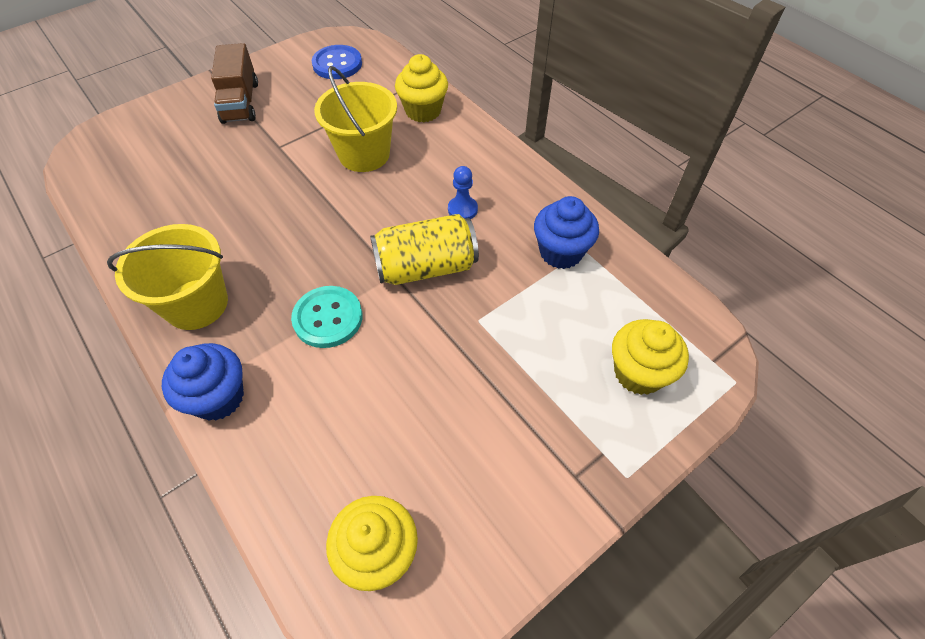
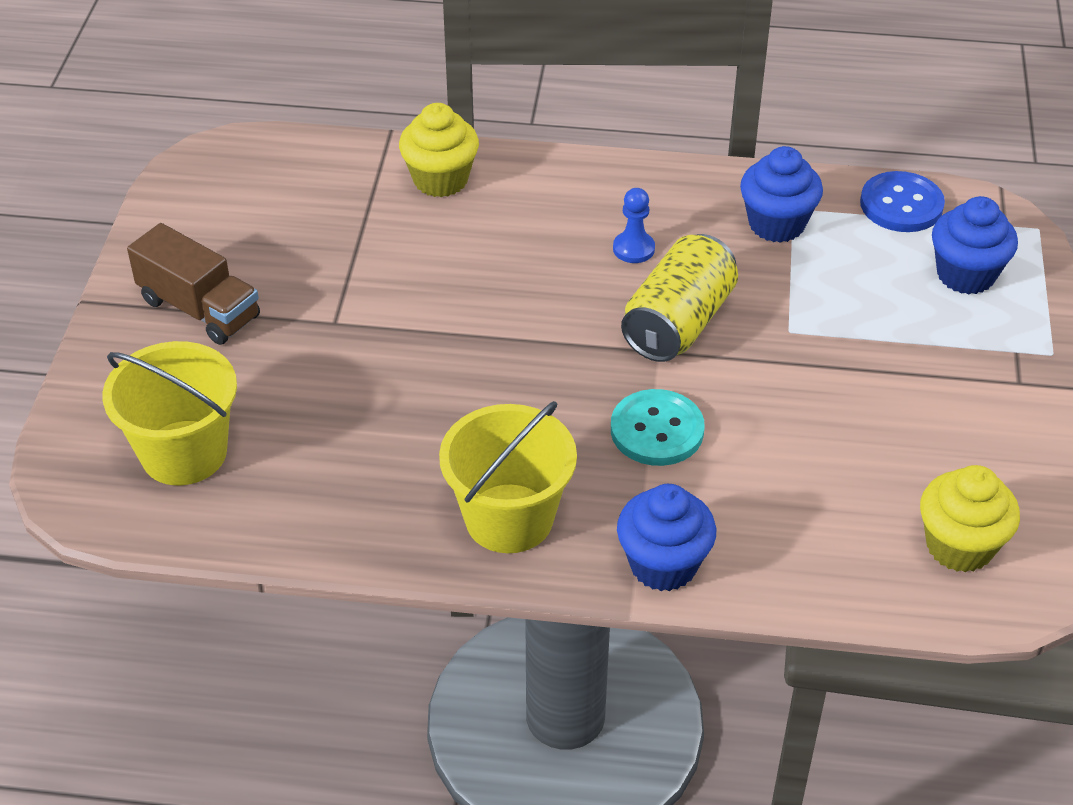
camera: 45 degrees left, 10 degrees down
blue button [312,45,362,79] -> blue button moved to [860,171,945,232]
yellow bucket [314,66,397,172] -> yellow bucket moved to [103,341,237,485]
yellow cupcake [612,319,689,395] -> blue cupcake [932,196,1018,294]

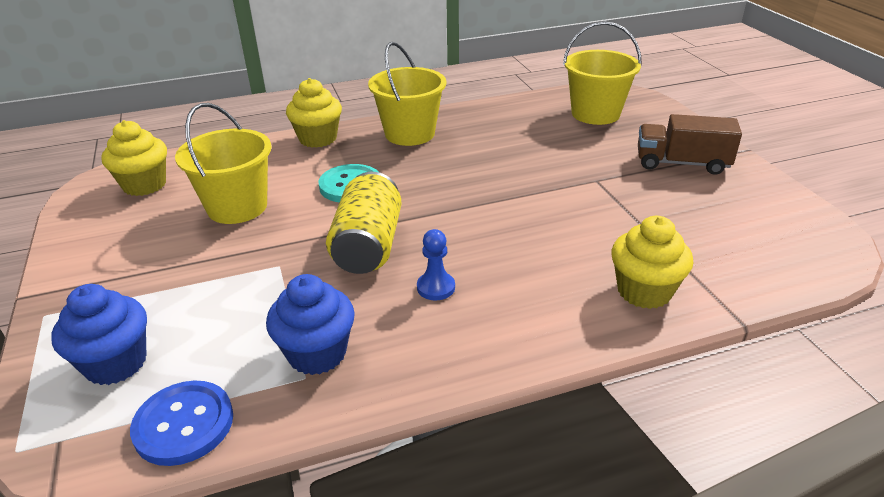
camera: 155 degrees right, 10 degrees down
blue cupcake [617,484,716,591] -> yellow cupcake [286,78,342,148]
none -> yellow bucket [175,103,271,224]

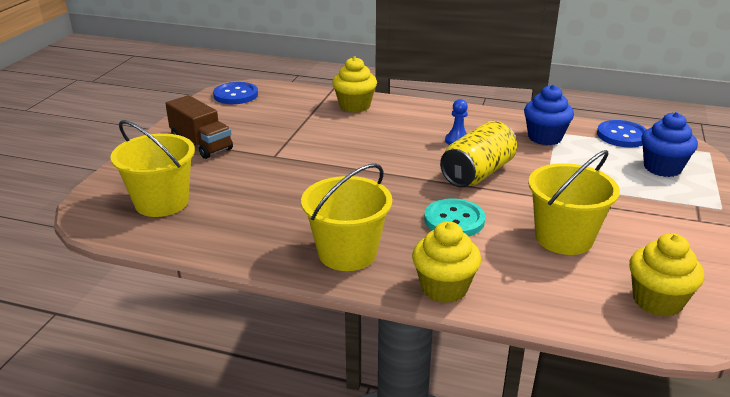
camera: 145 degrees left, 5 degrees down
none -> blue button [213,82,258,104]

